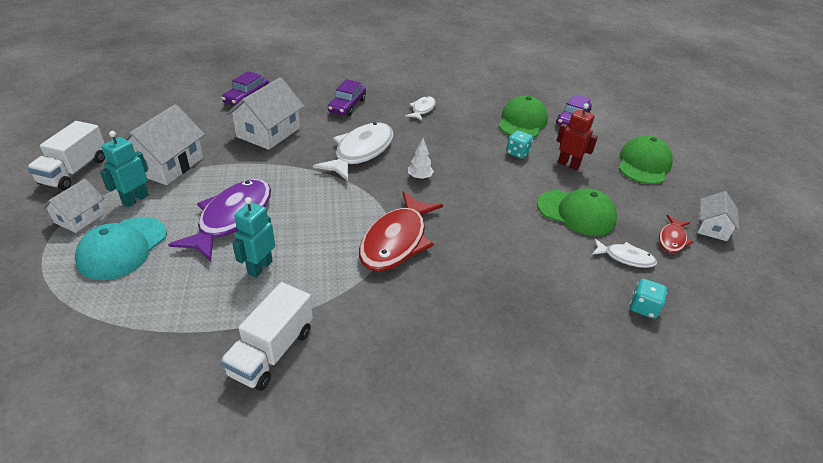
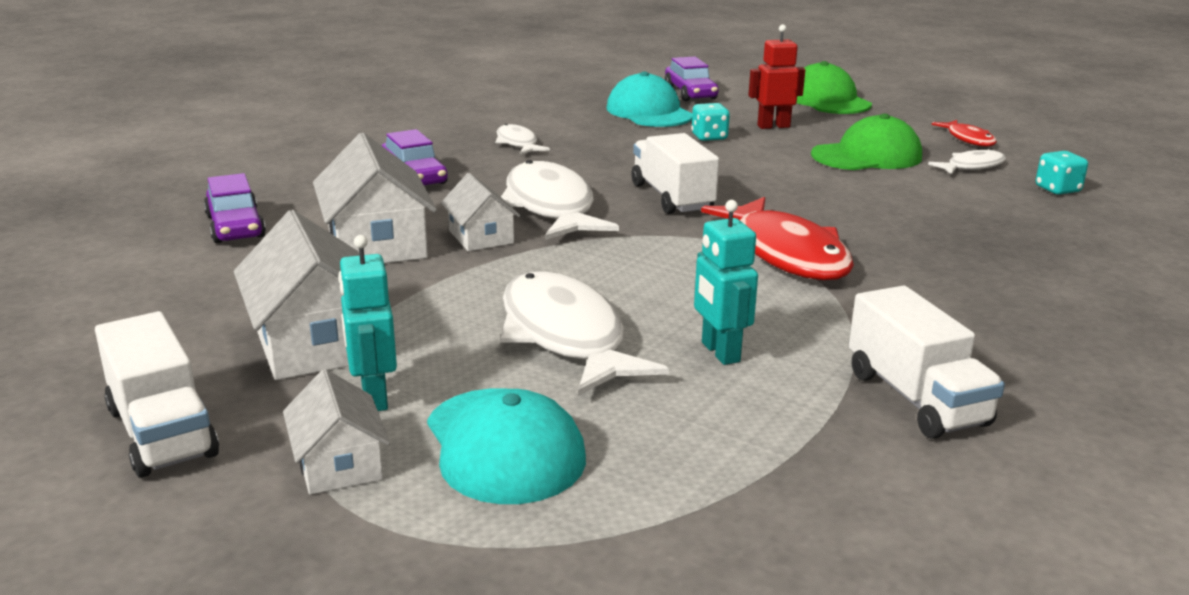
camera: 45 degrees left, 15 degrees down
purple fish [168,179,271,262] -> white fish [500,271,669,396]
white tree [408,138,434,180] -> white truck [631,133,719,214]
green cap [498,95,548,138] -> turquoise cap [607,71,692,127]
white house [697,191,739,241] -> white house moved to [441,173,521,251]

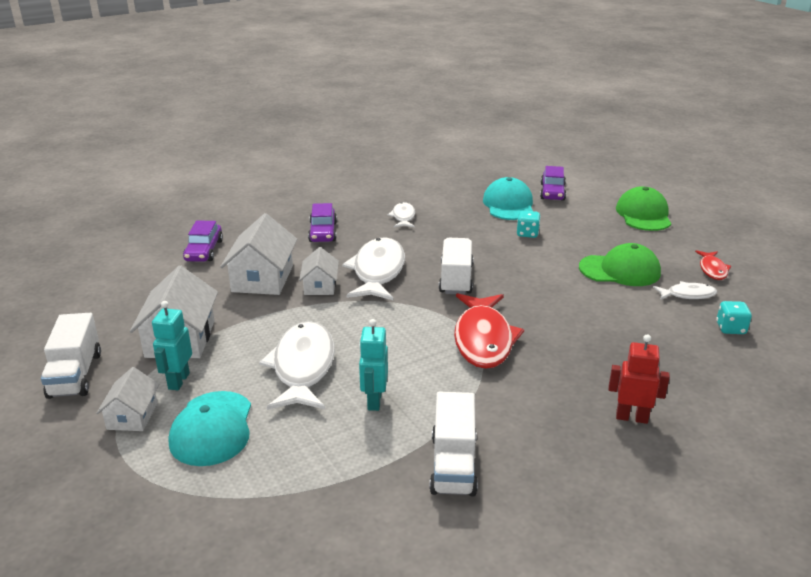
camera: 25 degrees right, 5 degrees up
red robot [748,24,805,129] -> red robot moved to [608,334,670,424]

